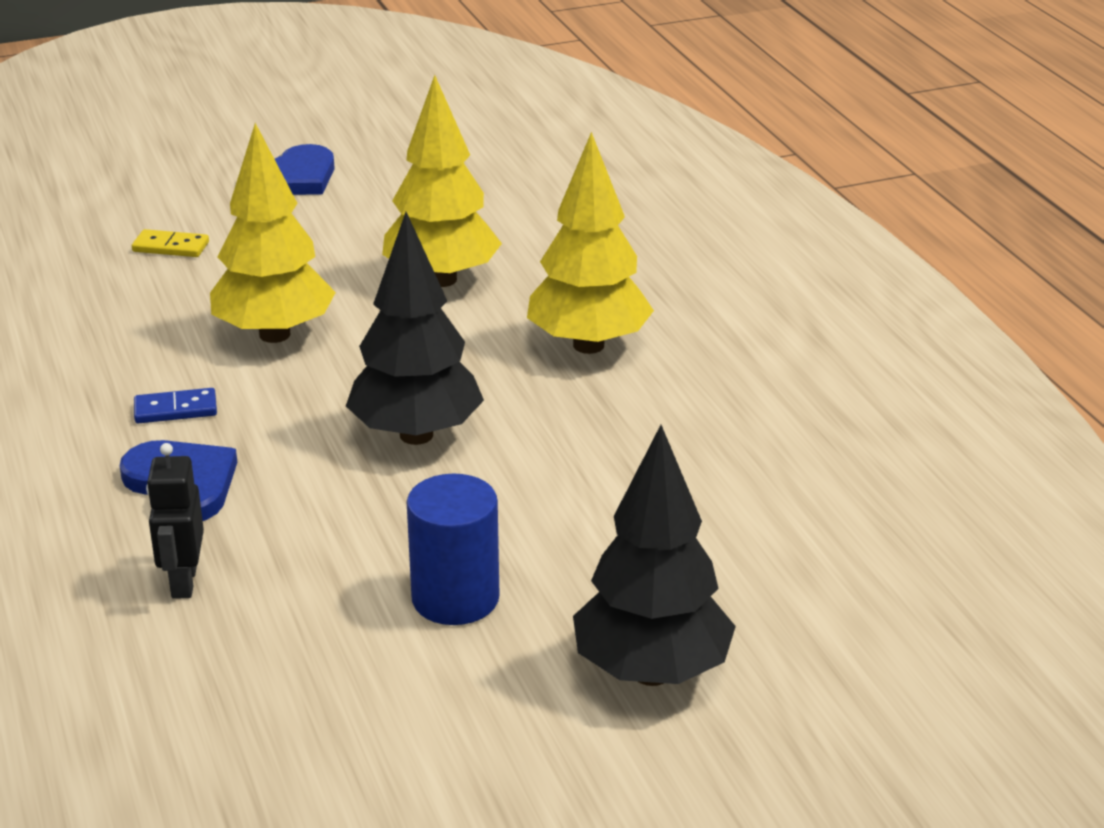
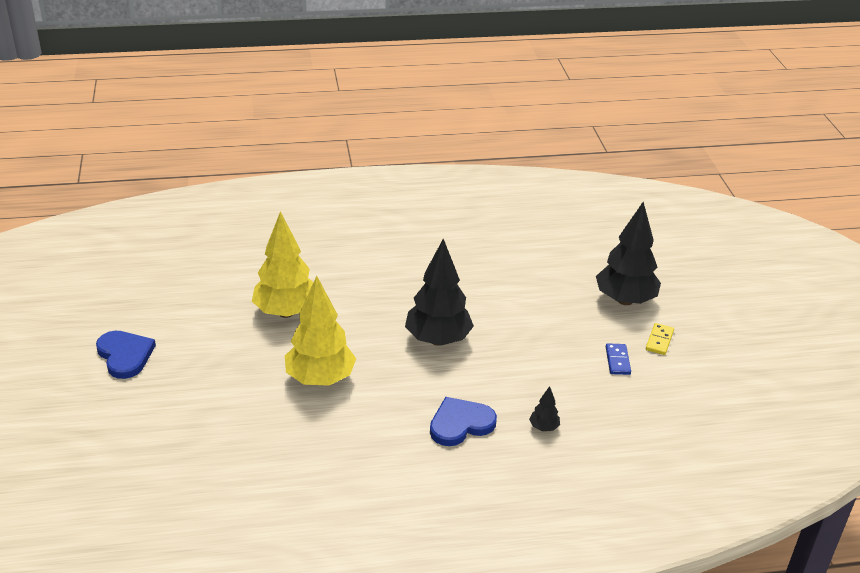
camera: 80 degrees left, 5 degrees up
yellow domino [132,229,209,257] -> yellow domino moved to [646,323,674,355]
blue domino [134,388,217,424] -> blue domino moved to [606,343,631,375]
black robot [146,443,204,599] -> black tree [529,386,560,431]
blue cylinder [407,474,500,625] -> none
yellow tree [527,132,654,354] -> none

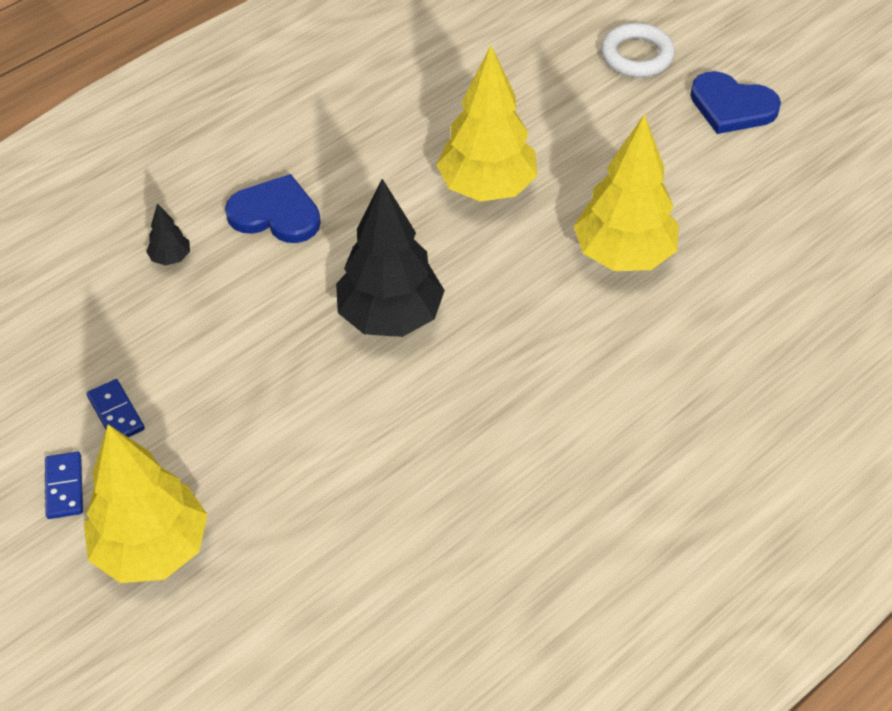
camera: 150 degrees right, 15 degrees up
blue heart [430,397,497,446] -> blue heart turned 105 degrees counterclockwise [225,174,321,243]
black tree [596,202,661,305] -> yellow tree [84,424,208,583]
yellow domino [646,323,674,355] -> blue domino [45,452,83,519]
none -> white ring [601,23,675,77]

